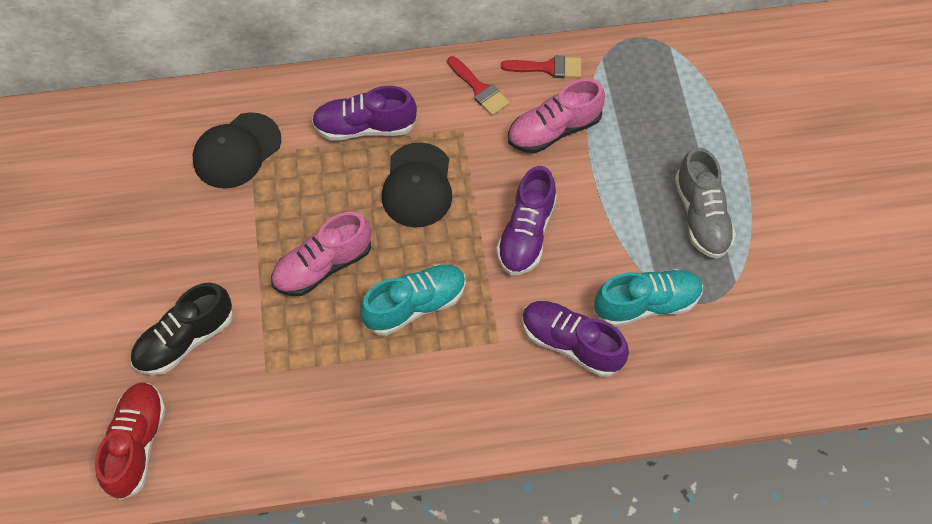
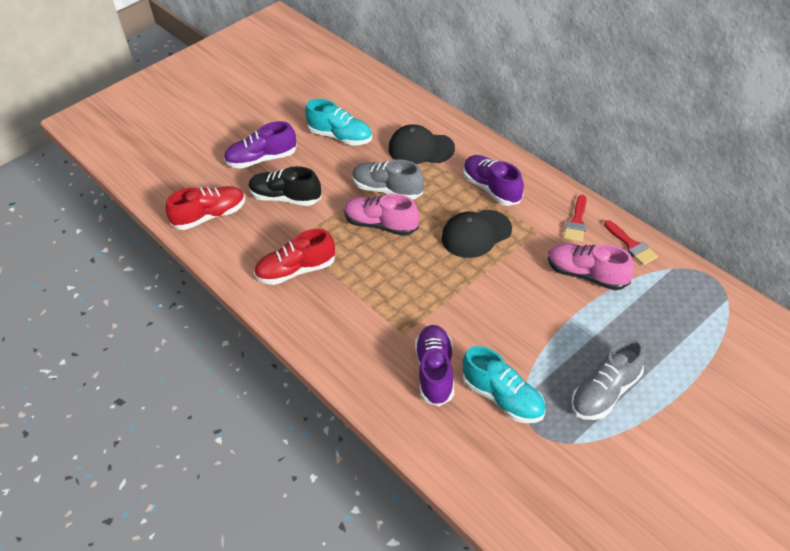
camera: 60 degrees right, 15 degrees down
turquoise shoe [360,265,466,336] -> turquoise shoe moved to [305,99,372,146]
purple shoe [496,166,557,275] -> purple shoe moved to [224,121,297,169]
none -> red shoe [254,229,335,285]
none -> grey shoe [352,160,424,200]

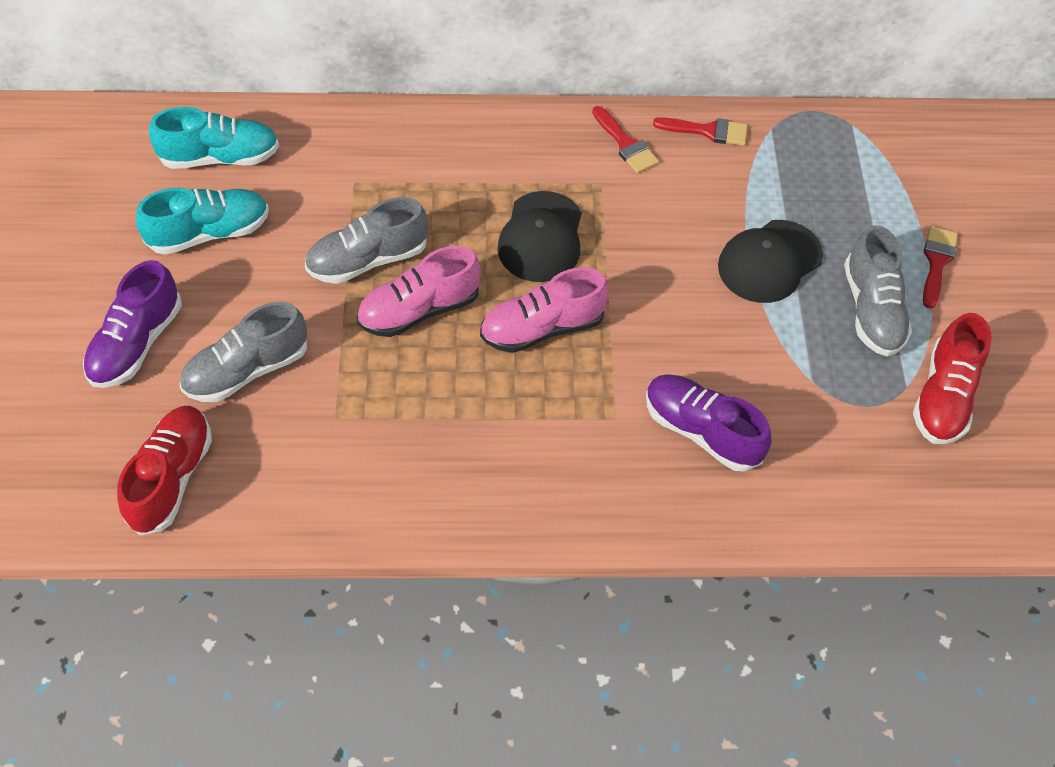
camera: 55 degrees left, 10 degrees up
black shoe [249,166,321,206] -> grey shoe [180,302,307,402]
red shoe [254,229,335,285] -> red shoe moved to [913,313,992,444]
black cap [389,124,455,164] -> black cap moved to [718,220,823,303]
purple shoe [463,155,524,206] -> none
turquoise shoe [463,346,546,423] -> turquoise shoe moved to [149,107,279,169]
pink shoe [548,243,634,290] -> pink shoe moved to [480,267,609,353]
none -> red brush [923,226,958,309]

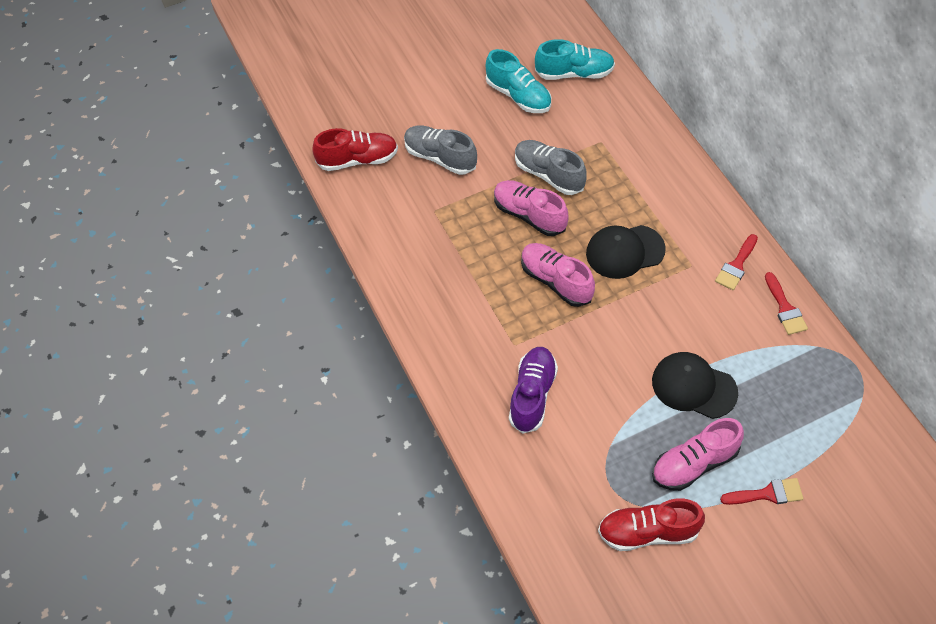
camera: 70 degrees right, 0 degrees up
purple shoe [83,260,182,388] -> none
turquoise shoe [149,107,279,169] -> turquoise shoe turned 60 degrees counterclockwise [535,39,615,80]
grey shoe [844,225,912,356] -> pink shoe [652,418,744,491]

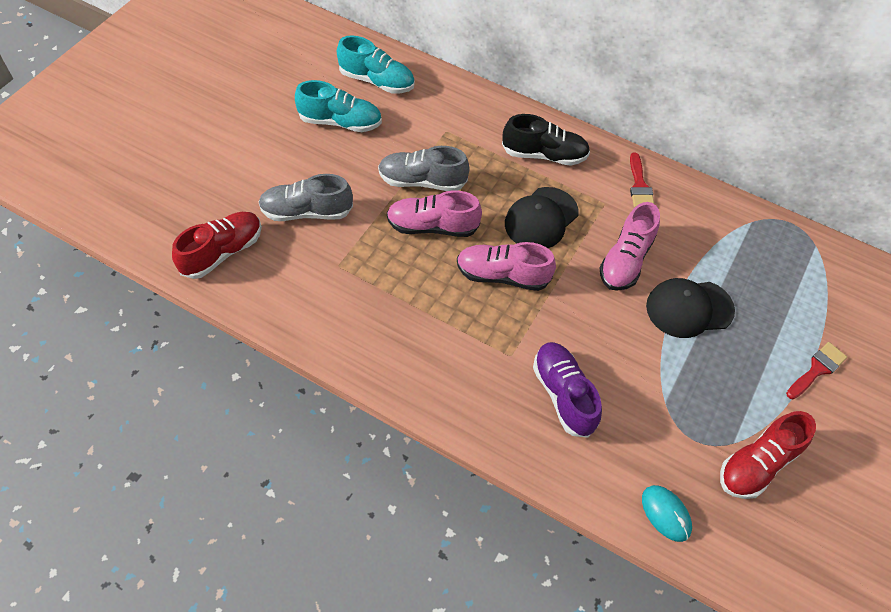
camera: 40 degrees left, 0 degrees up
turquoise shoe [535,39,615,80] -> turquoise shoe turned 60 degrees clockwise [337,35,415,93]
pink shoe [652,418,744,491] -> pink shoe moved to [600,202,660,291]
red brush [765,272,808,335] -> none
none -> black shoe [502,114,590,166]
none -> turquoise mouse [642,485,692,542]

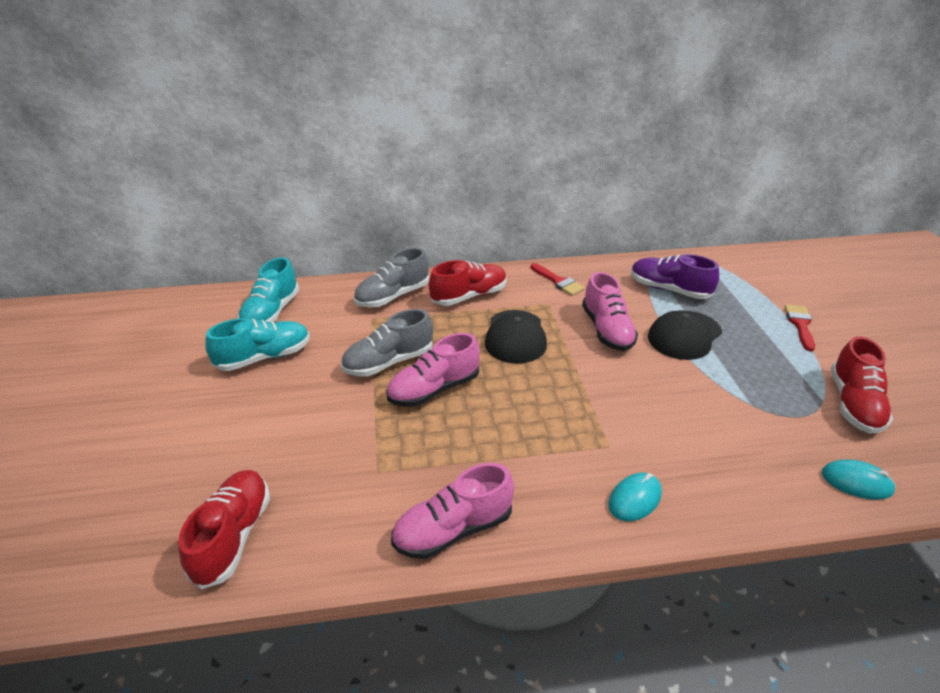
camera: 35 degrees left, 20 degrees down
grey shoe [258,174,353,221] -> grey shoe moved to [354,248,429,308]
turquoise shoe [337,35,415,93] -> turquoise shoe turned 120 degrees clockwise [238,257,299,322]
pink shoe [457,242,556,291] -> pink shoe moved to [391,463,514,559]
black shoe [502,114,590,166] -> red shoe [429,260,507,306]
purple shoe [533,342,602,438] -> purple shoe moved to [631,254,719,299]
none -> turquoise mouse [608,473,662,521]

